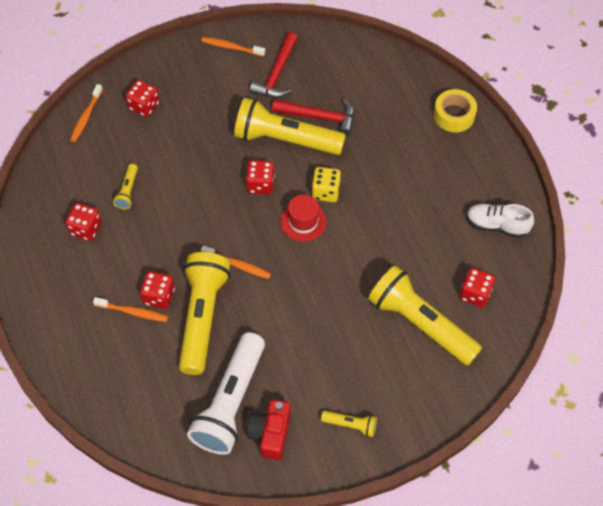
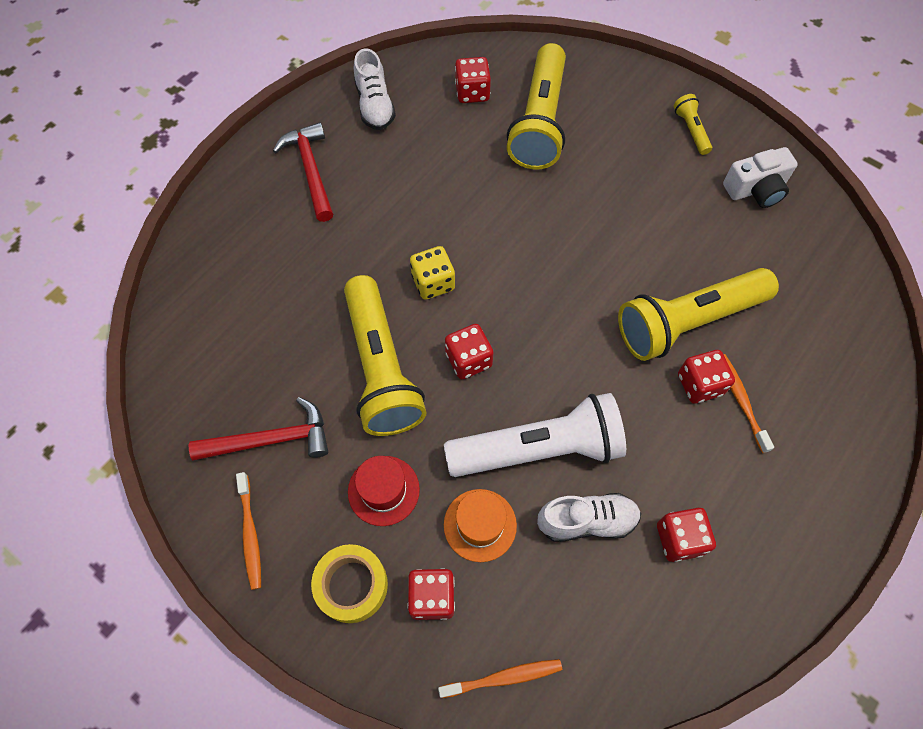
camera: 120 degrees left, 5 degrees up
yellow flashlight [113,164,138,209] -> white shoe [537,493,641,542]
white flashlight [187,332,265,455] -> white flashlight moved to [444,393,626,477]
orange toothbrush [201,245,271,279] -> none
red camera [247,399,291,460] -> white camera [723,147,798,208]
red hammer [272,99,354,136] -> red hammer moved to [273,122,333,222]
red hat [281,195,327,241] -> red hat moved to [348,456,420,526]
yellow tape [434,89,477,132] -> yellow tape moved to [311,544,388,623]
none -> orange hat [444,489,517,562]

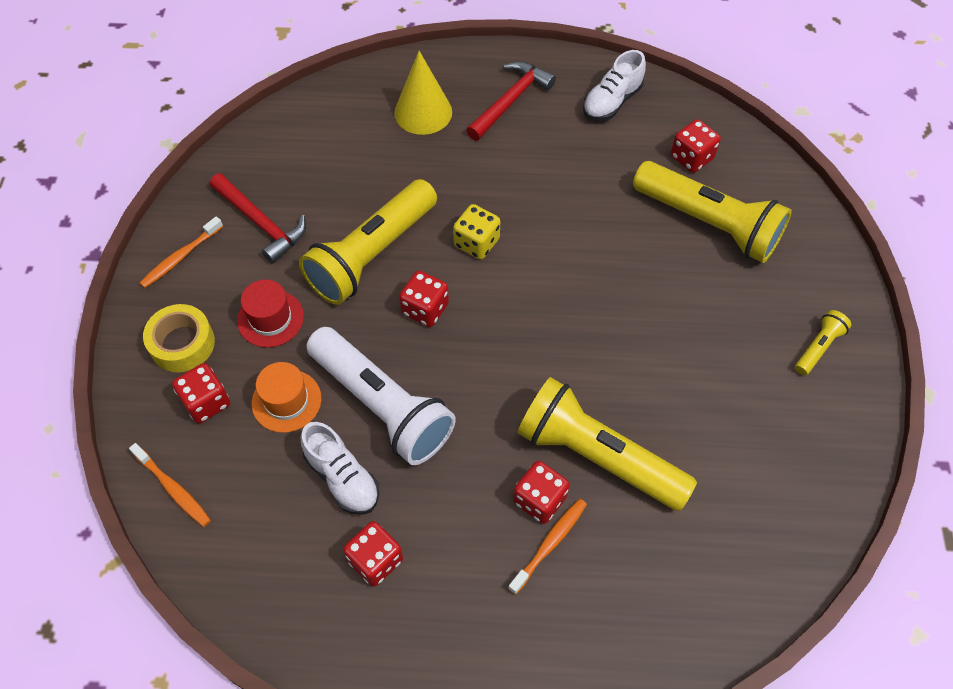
camera: 55 degrees right, 5 degrees down
yellow flashlight [507,43,566,170] -> yellow flashlight turned 120 degrees counterclockwise [633,161,792,263]
white camera [723,147,798,208] -> none
none -> yellow cone [394,51,452,135]

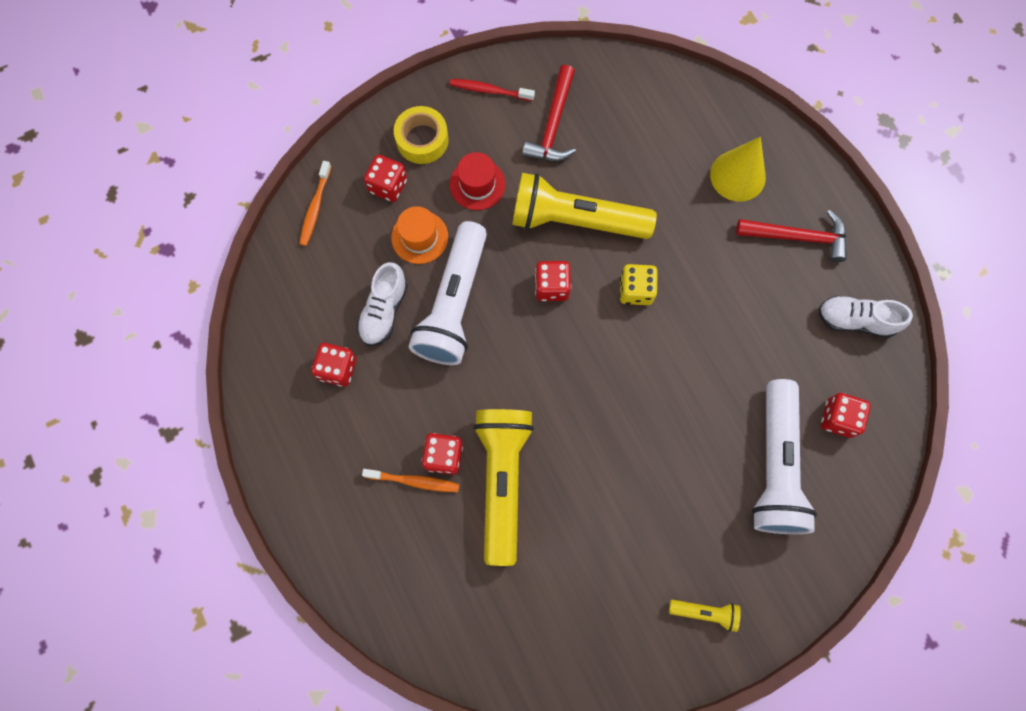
camera: 60 degrees right, 15 degrees up
orange toothbrush [140,216,223,288] -> red toothbrush [450,79,535,101]
yellow flashlight [633,161,792,263] -> white flashlight [751,379,817,534]

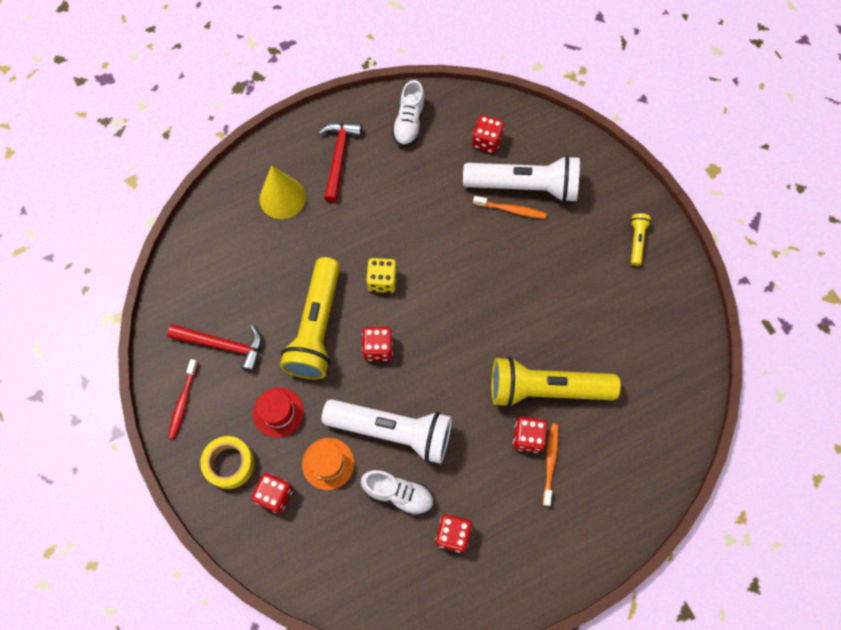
camera: 90 degrees left, 5 degrees down
orange toothbrush [299,161,331,246] -> orange toothbrush moved to [473,196,547,219]

